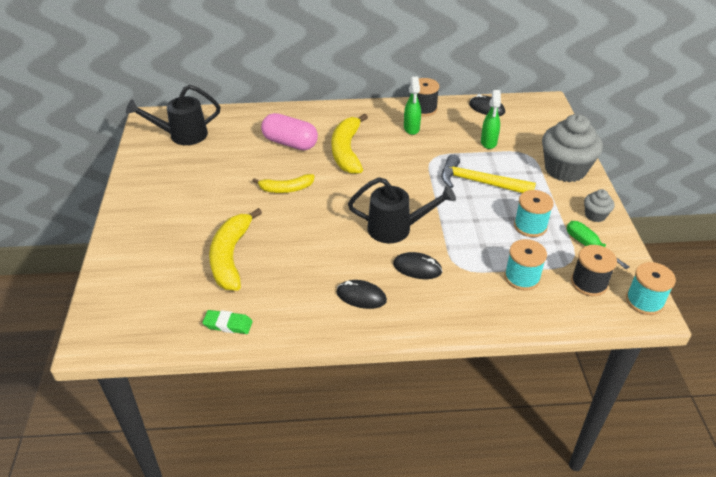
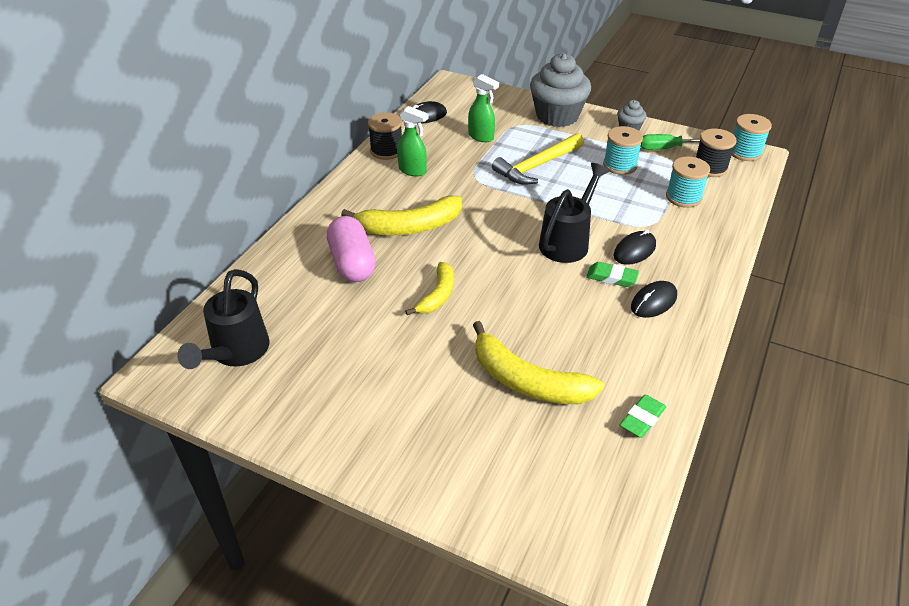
camera: 60 degrees left, 0 degrees up
pink capsule [261,113,318,150] -> pink capsule turned 75 degrees counterclockwise [327,216,376,282]
yellow banana [331,114,368,174] -> yellow banana turned 45 degrees counterclockwise [341,196,462,235]
none -> green eraser [586,262,639,287]

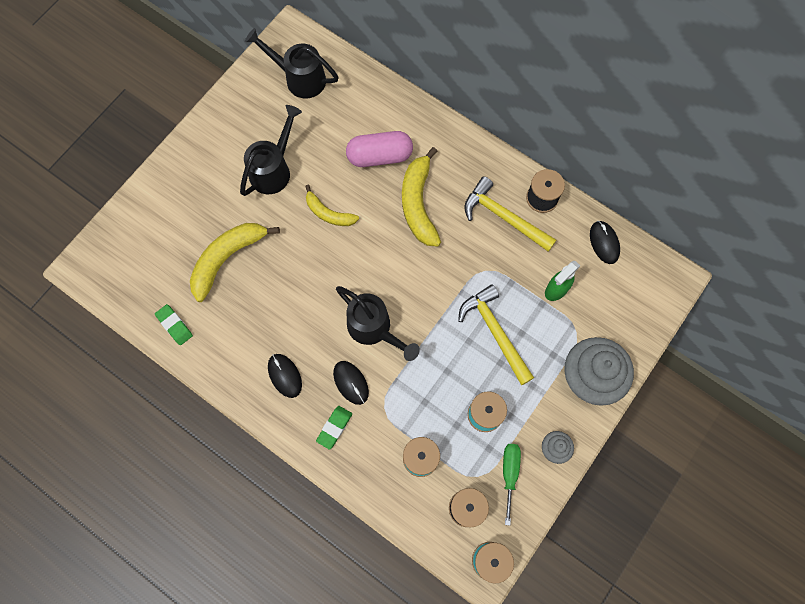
camera: 100 degrees right, 30 degrees up
green spray bottle [397,106,428,176] -> yellow hammer [464,176,556,252]
green eraser [586,262,639,287] -> green eraser moved to [316,406,352,450]
none -> black watering can [240,105,302,196]

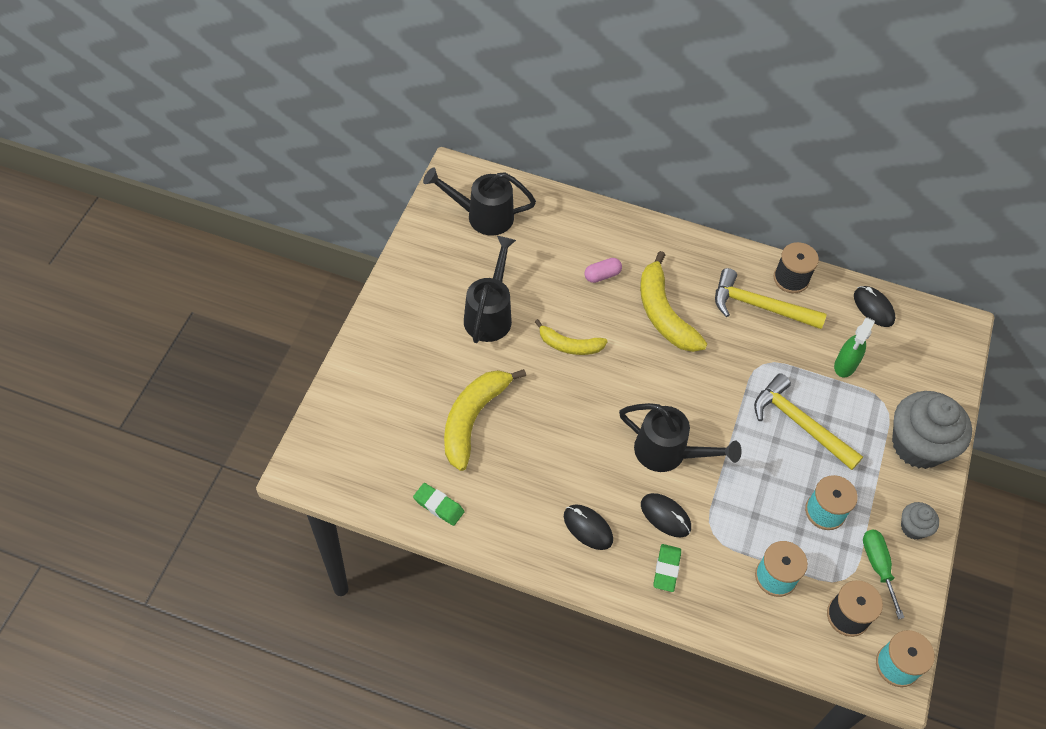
camera: 20 degrees left, 15 degrees down
pink capsule [346,131,413,167] -> pink capsule [585,258,622,283], size x0.52

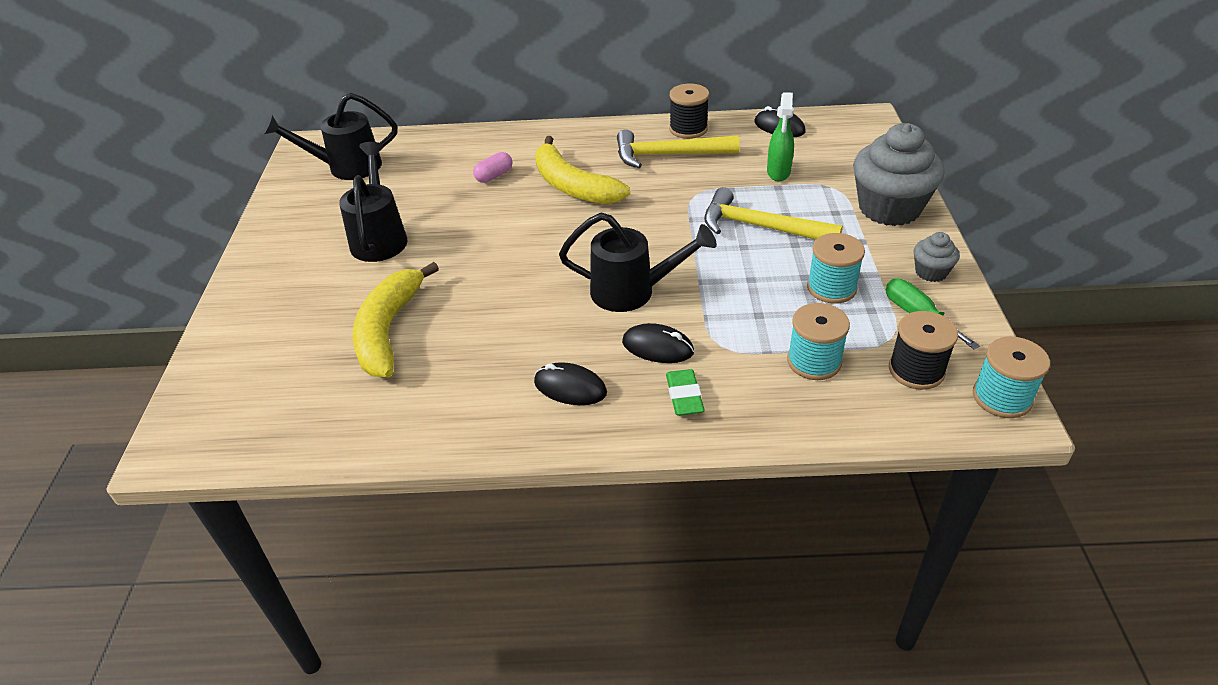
camera: 15 degrees left, 15 degrees down
green eraser [413,483,464,526] -> none
yellow banana [535,319,608,355] -> none

